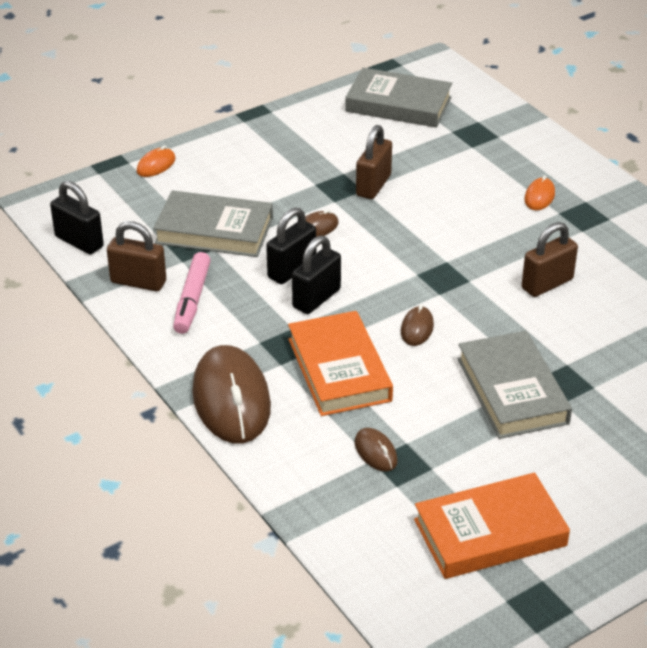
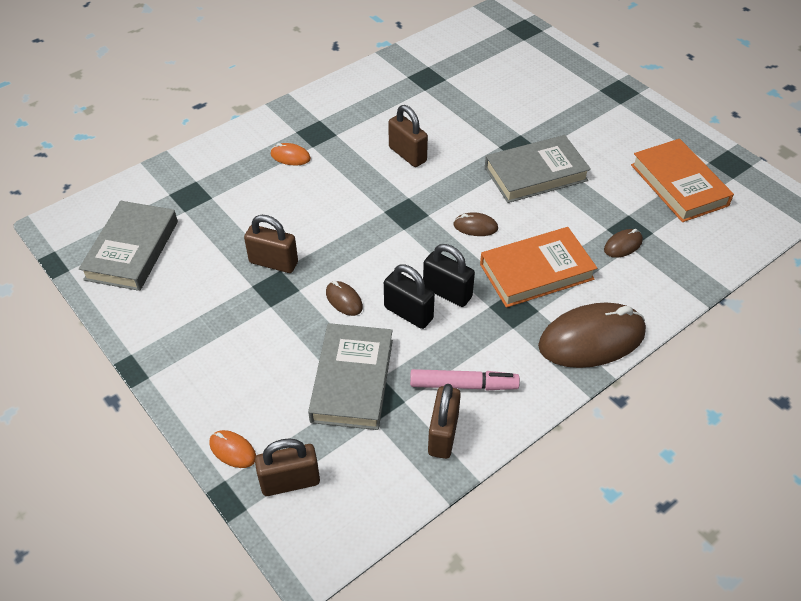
camera: 95 degrees left, 10 degrees up
black padlock [50,181,104,255] -> none
none -> brown padlock [255,438,320,496]

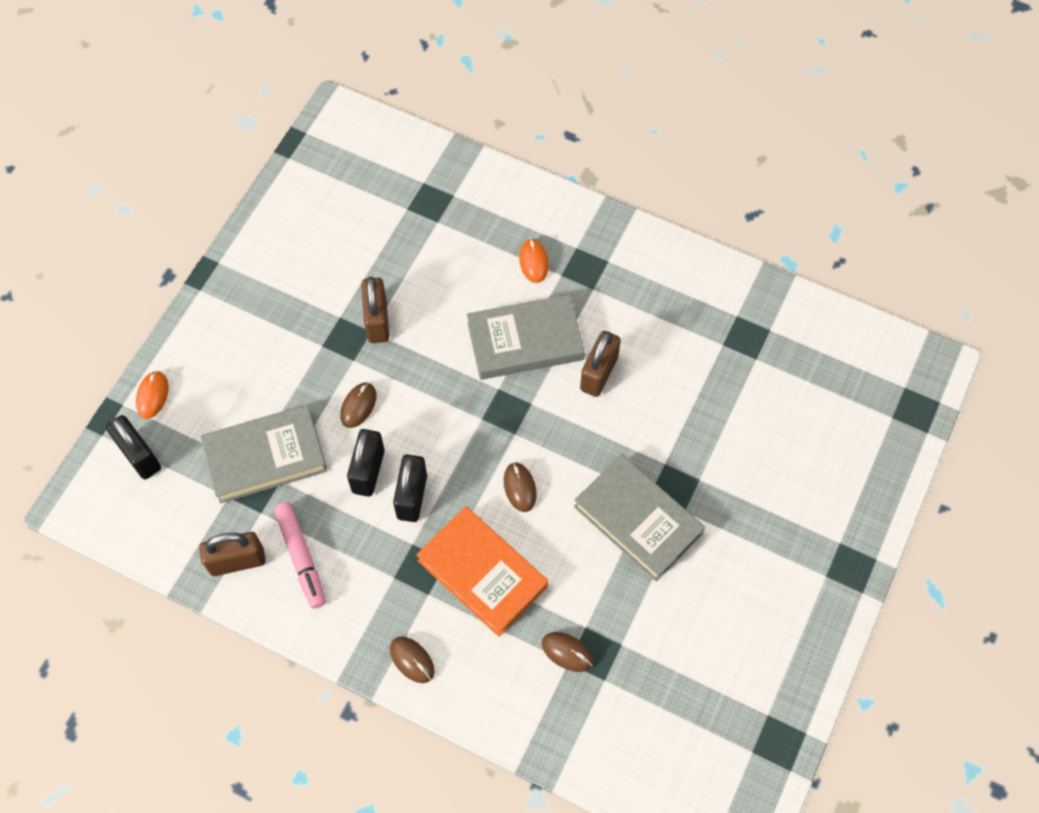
camera: 65 degrees right, 15 degrees up
grey book [79,201,178,291] -> grey book moved to [467,294,585,380]
brown padlock [255,438,320,496] -> black padlock [106,415,161,480]
brown mouse [538,303,646,368] -> brown mouse [390,637,434,683], size x0.44
orange book [631,139,734,222] -> none

